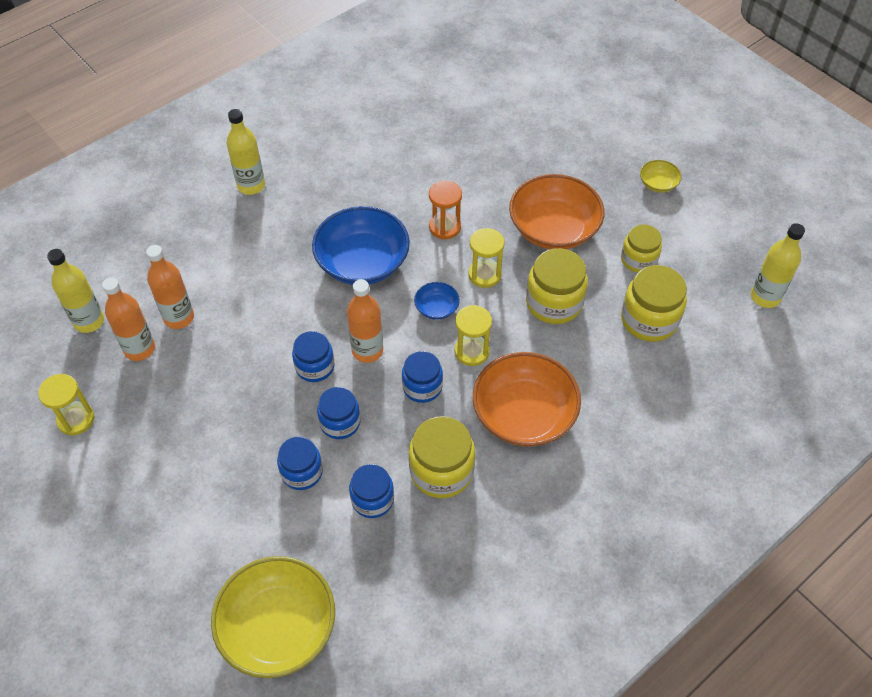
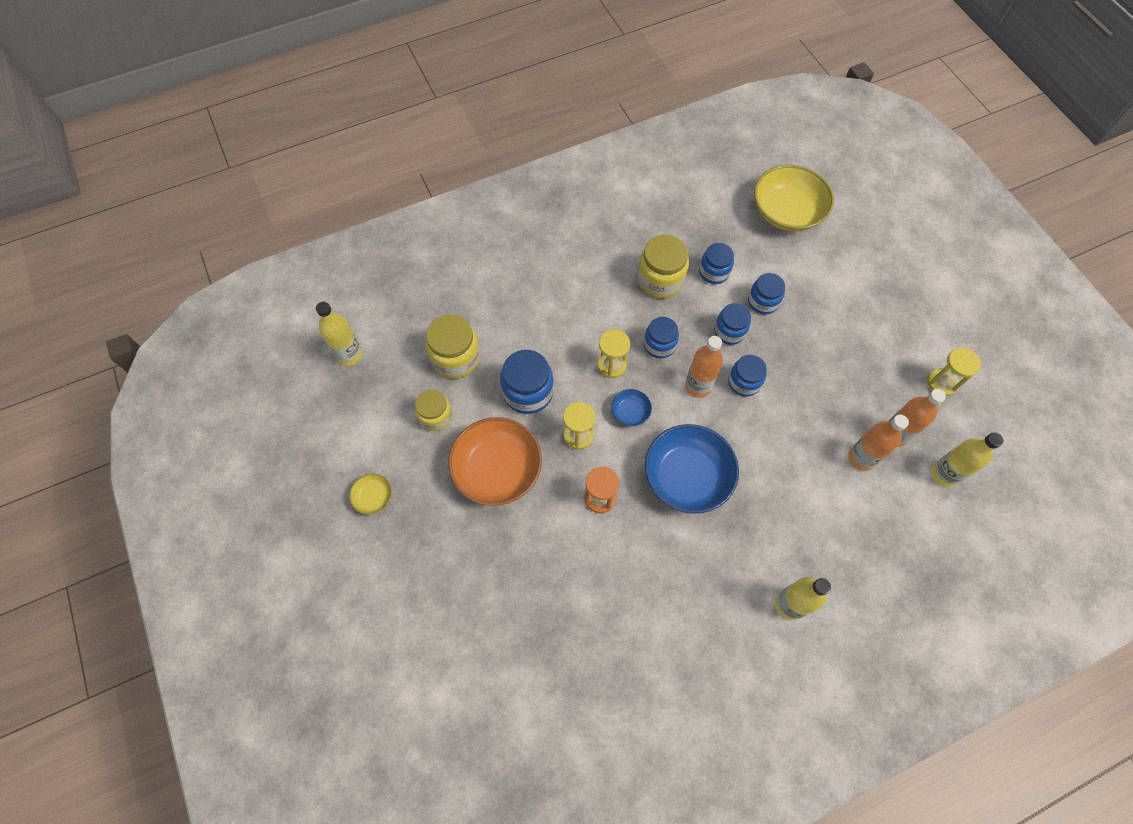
camera: 165 degrees left, 10 degrees up
orange bowl [473,352,581,446] -> none
yellow jar [526,248,588,324] -> blue jar [500,350,554,414]

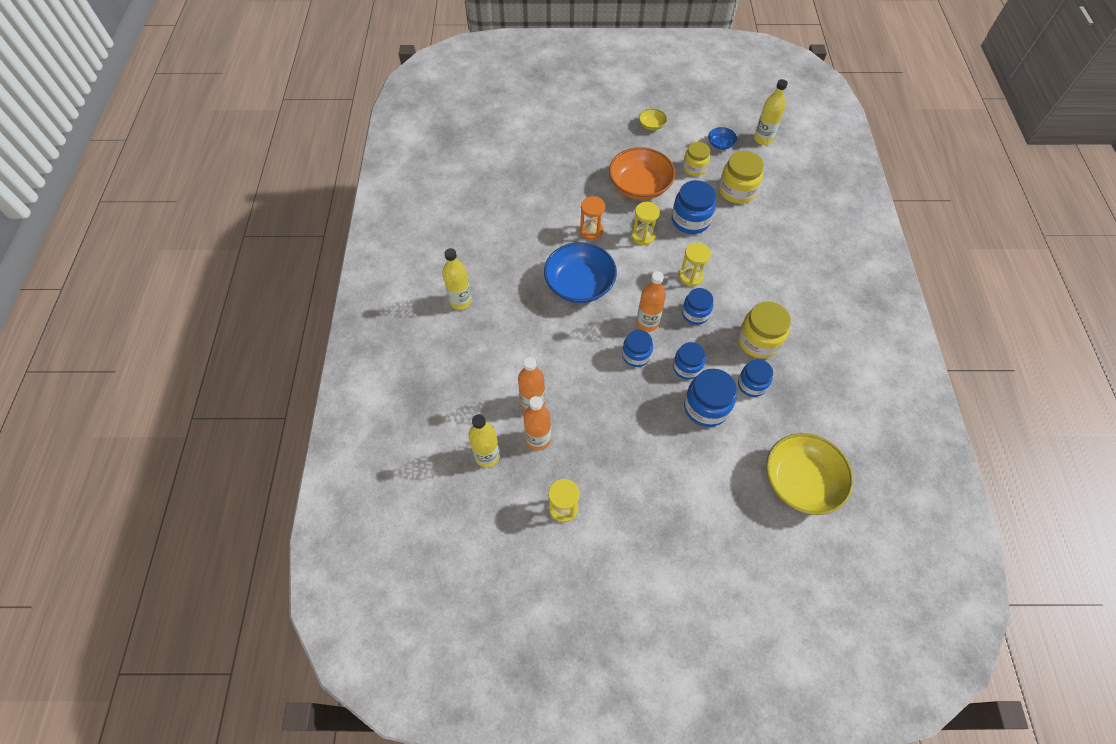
camera: 115 degrees right, 5 degrees down
blue bowl [611,389,652,426] -> blue bowl moved to [708,127,737,150]
blue jar [748,273,785,315] -> blue jar [684,369,737,427], size x1.52

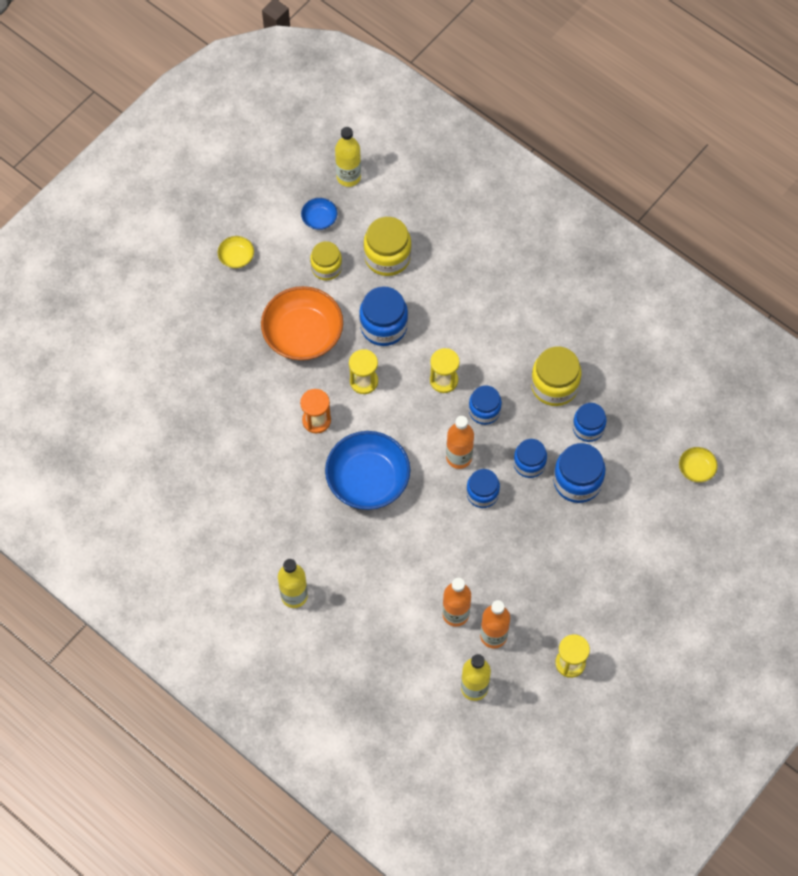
camera: 50 degrees left, 5 degrees up
yellow bowl [766,433,854,515] -> yellow bowl [679,447,718,483], size x0.46

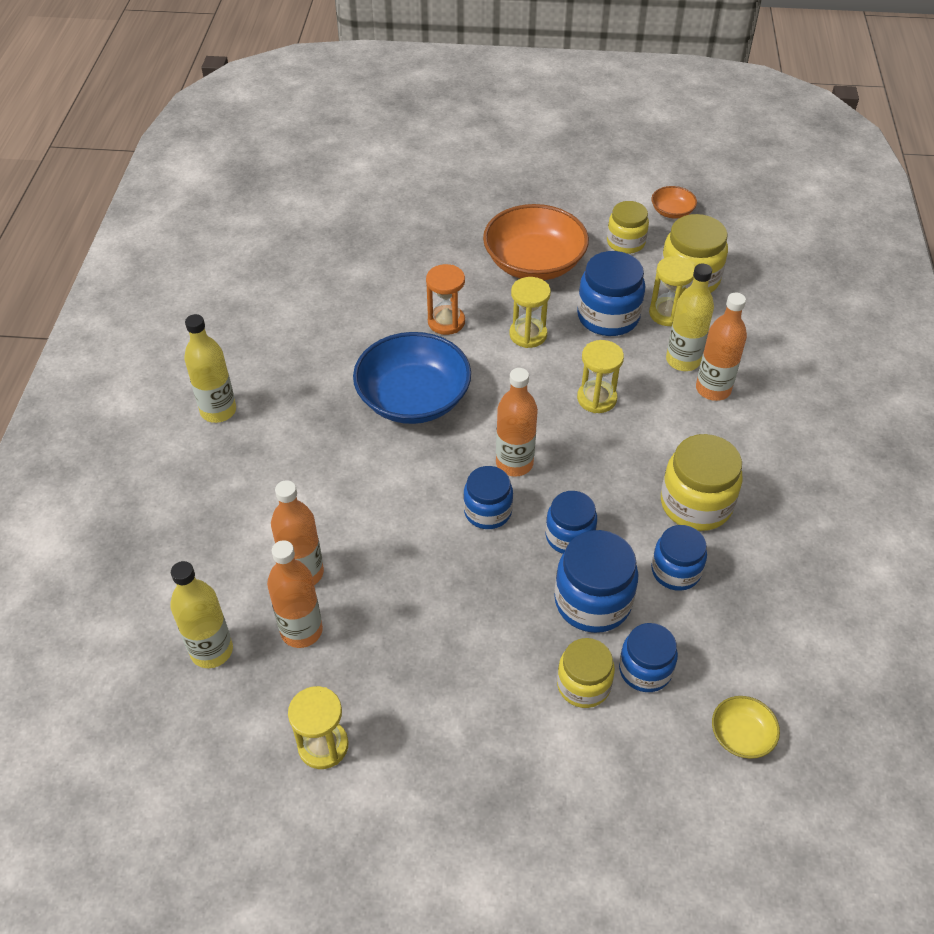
camera: 55 degrees right, 15 degrees down
yellow bowl [218,236,254,268] -> none
blue bowl [301,198,338,230] -> orange bowl [651,186,697,219]
yellow bottle [335,127,361,187] -> yellow bottle moved to [666,264,714,371]
blue jar [469,385,502,425] -> blue jar moved to [619,623,678,692]
none -> yellow jar [557,638,615,708]
none -> yellow hourglass [649,256,695,327]
none -> orange bottle [696,293,747,401]

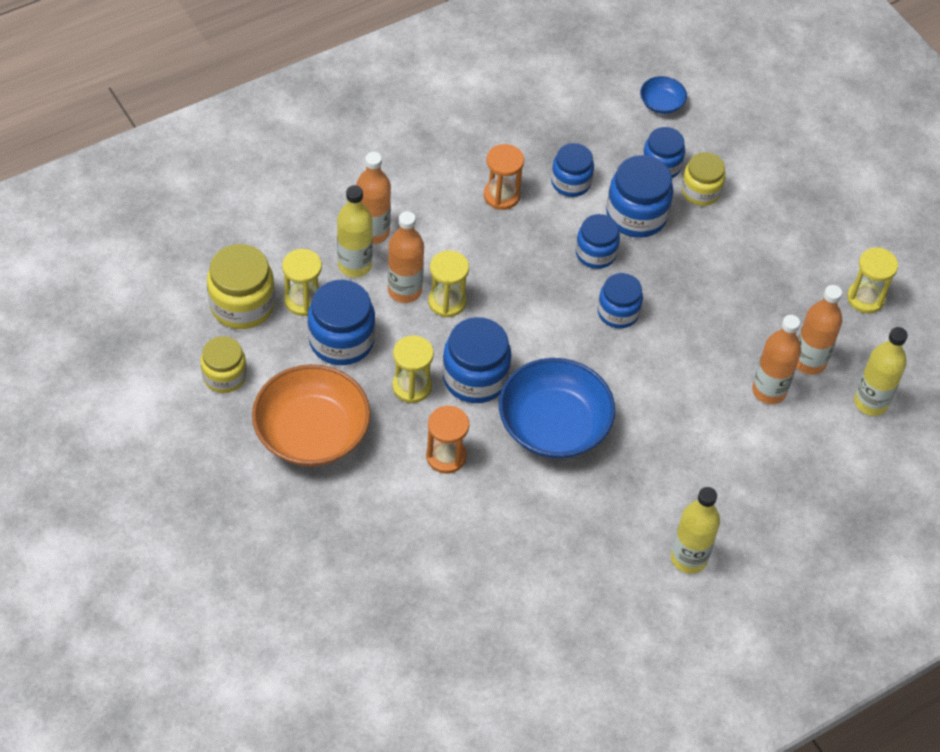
camera: 130 degrees left, 5 degrees up
orange bottle [496,368,538,477] -> orange bottle moved to [388,211,424,303]
orange bowl [651,186,697,219] -> none
yellow jar [661,434,743,531] -> orange hourglass [484,144,524,210]
yellow bowl [712,696,780,759] -> blue bowl [640,76,687,114]
none -> blue jar [442,317,512,403]

